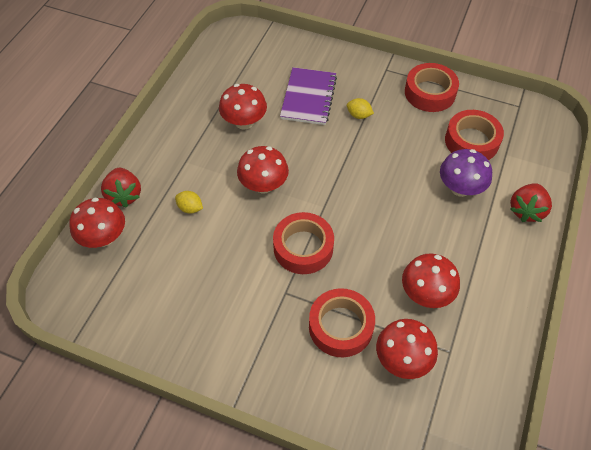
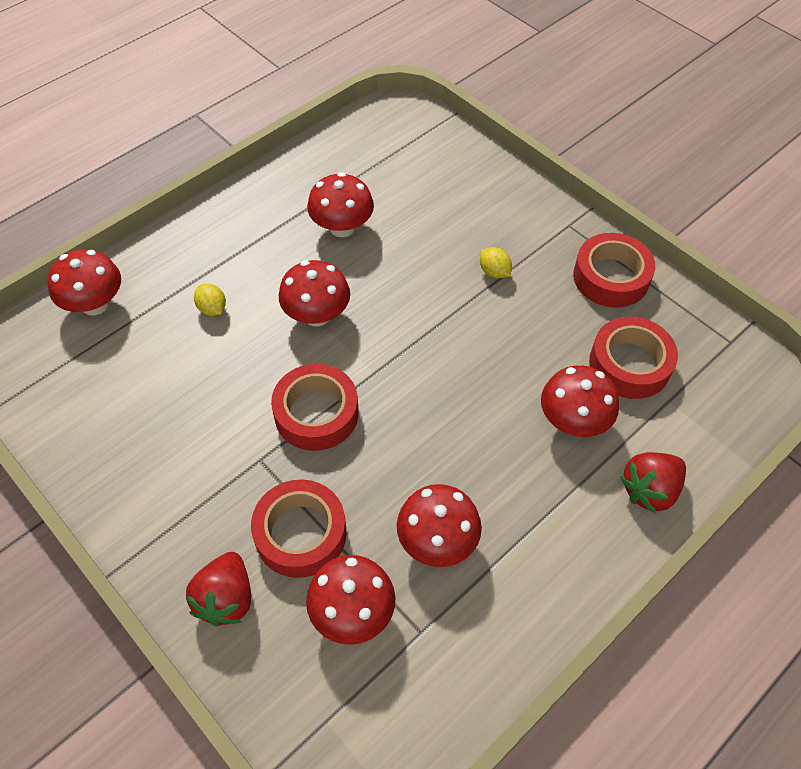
camera: 25 degrees right, 0 degrees up
red strawberry [101,168,141,208] -> red strawberry moved to [186,552,251,626]
purple notebook [280,67,337,125] -> none
purple mushroom [440,149,492,197] -> red mushroom [541,365,619,437]

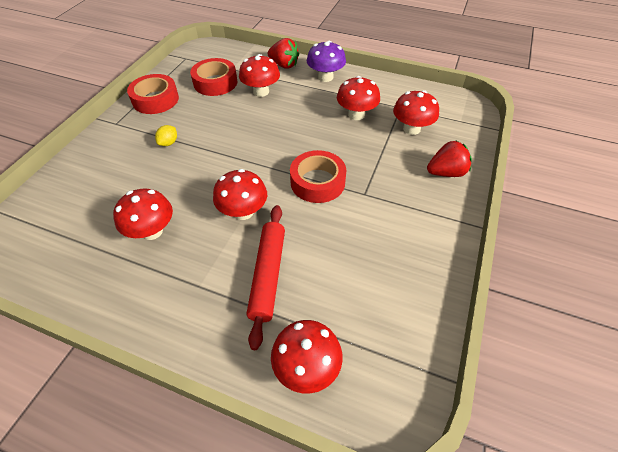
camera: 115 degrees left, 5 degrees down
yellow lemon [194,284,226,316] -> red rolling pin [247,205,285,350]
red tape [251,479,347,578] -> none
none -> purple mushroom [307,41,346,82]

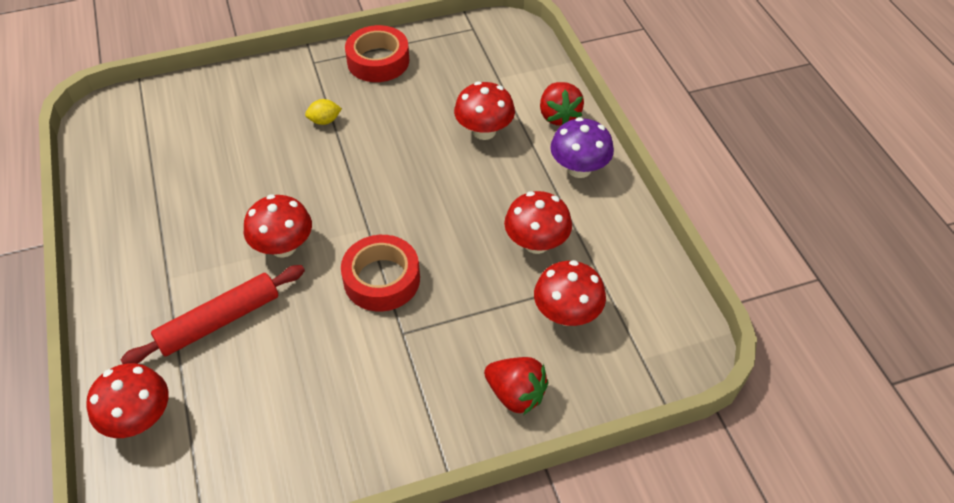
camera: 50 degrees right, 0 degrees up
red mushroom [113,189,173,240] -> none
red tape [190,58,237,96] -> none

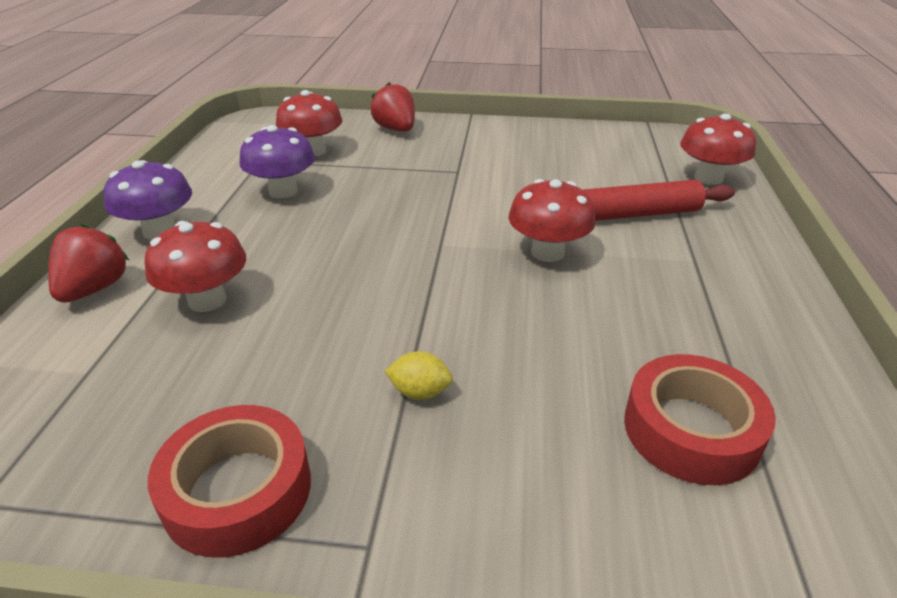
camera: 155 degrees left, 15 degrees down
red tape [341,235,420,311] -> red tape moved to [624,354,776,485]
red mushroom [504,191,572,254] -> purple mushroom [240,125,315,198]

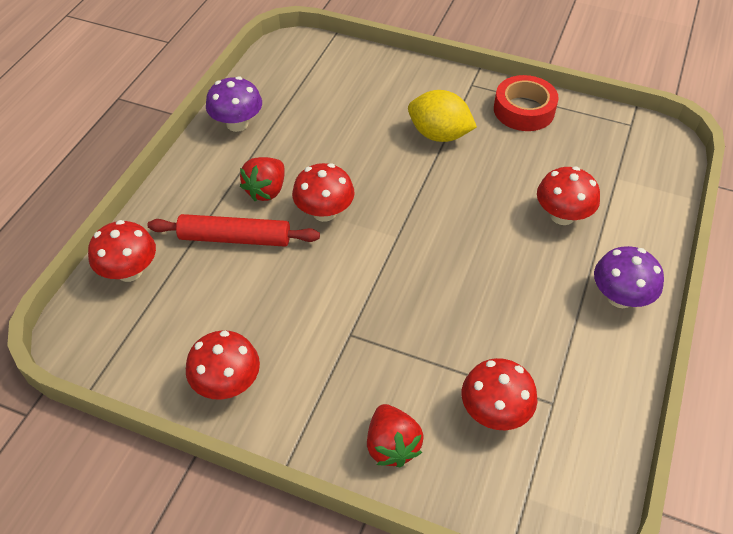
camera: 165 degrees left, 15 degrees up
red strawberry [48,223,129,303] -> red strawberry moved to [240,157,285,201]
purple mushroom [240,125,315,198] -> purple mushroom moved to [206,76,262,132]
yellow lemon [385,351,453,400] -> yellow lemon [408,90,477,142], size x2.08
red tape [624,354,776,485] -> none
none -> red mushroom [186,330,260,400]

